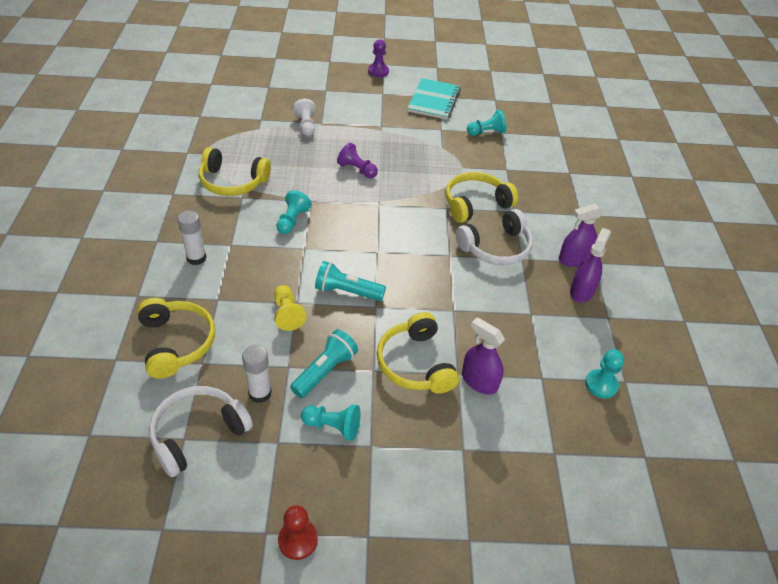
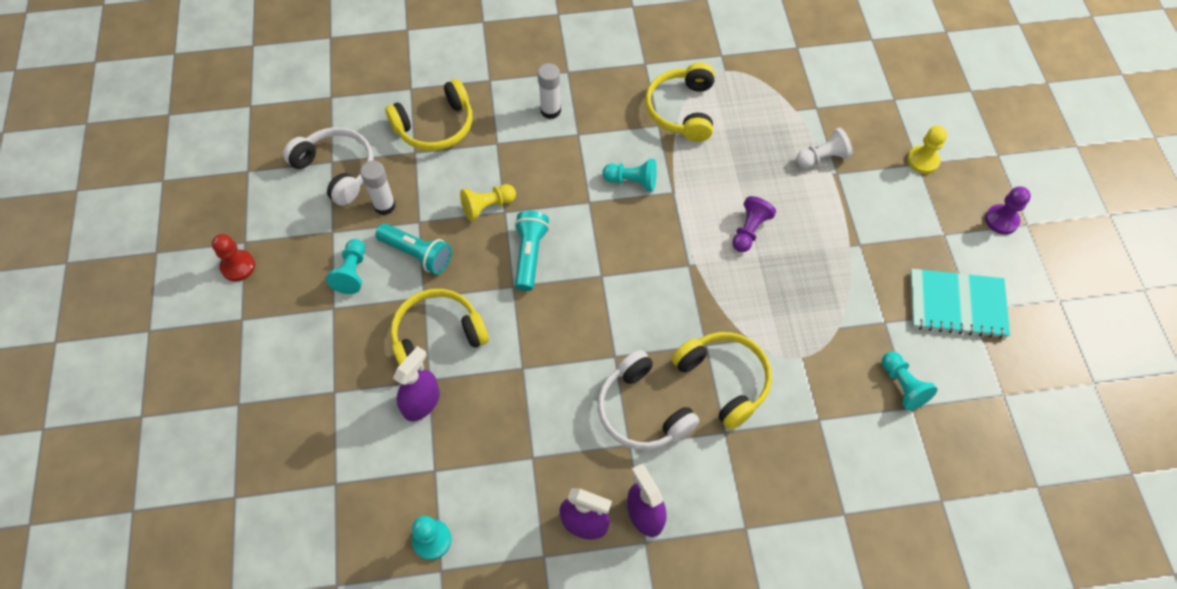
camera: 85 degrees right, 15 degrees up
none -> yellow pawn [907,126,947,174]

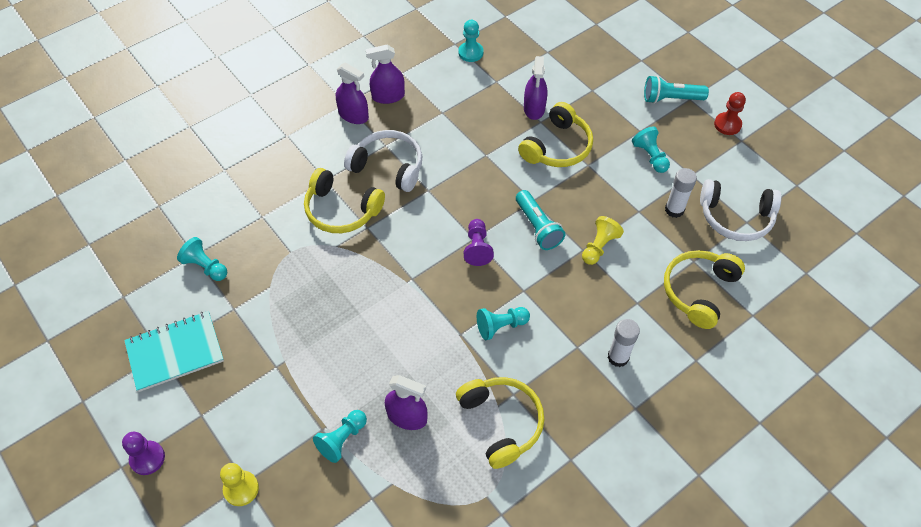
camera: 150 degrees right, 5 degrees down
turquoise flashlight [375,223,452,274] -> turquoise flashlight moved to [644,75,709,104]
purple pawn [732,196,776,252] -> purple pawn moved to [464,219,494,266]
white pawn [796,128,852,168] -> turquoise pawn [313,410,367,463]
none -> purple spray bottle [385,375,428,430]

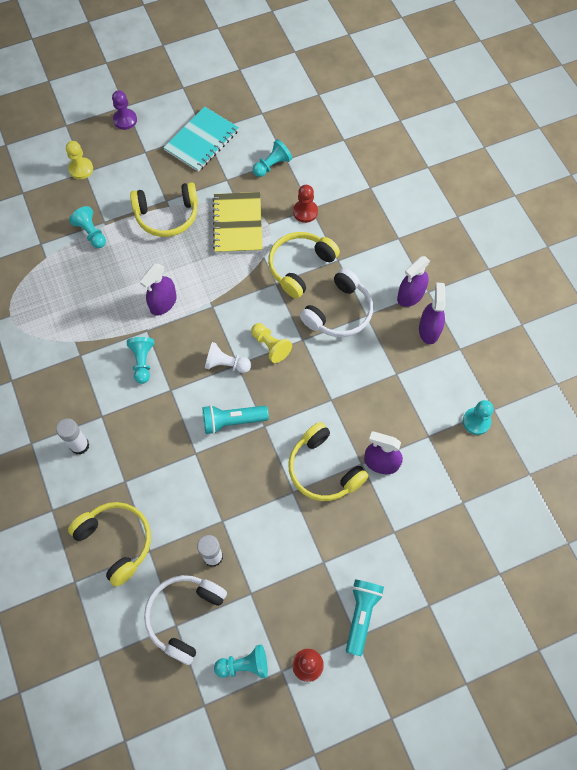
camera: 105 degrees right, 10 degrees up
turquoise notebook [124,311,224,392] -> turquoise notebook turned 45 degrees clockwise [163,106,239,172]
purple spray bottle [385,375,428,430] -> purple spray bottle moved to [140,263,177,316]
yellow headphones [456,377,544,469] -> yellow headphones moved to [130,182,198,237]
purple pawn [464,219,494,266] -> white pawn [205,342,251,373]
yellow pawn [582,216,624,265] -> yellow pawn moved to [251,323,292,363]
turquoise pawn [632,127,670,173] -> turquoise pawn moved to [214,644,268,678]
none -> yellow notebook [212,192,263,254]
none -> red pawn [293,185,318,223]

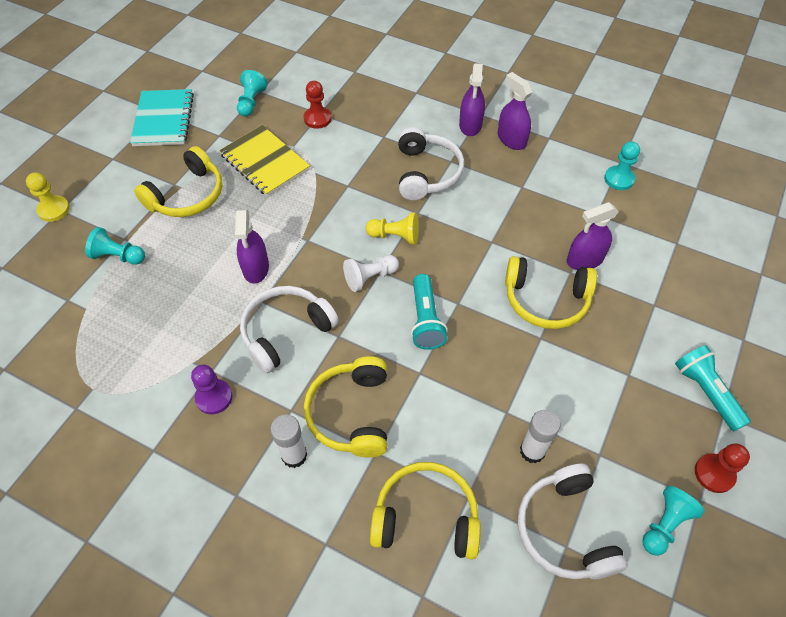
camera: 40 degrees left, 10 degrees down
purple pawn [112,90,137,130] -> purple pawn moved to [191,364,232,414]
turquoise pawn [127,337,154,384] -> white headphones [240,286,339,373]
turquoise flashlight [203,405,269,434] -> turquoise flashlight turned 45 degrees counterclockwise [411,274,448,350]
yellow headphones [268,232,340,299] -> yellow headphones moved to [304,356,387,458]

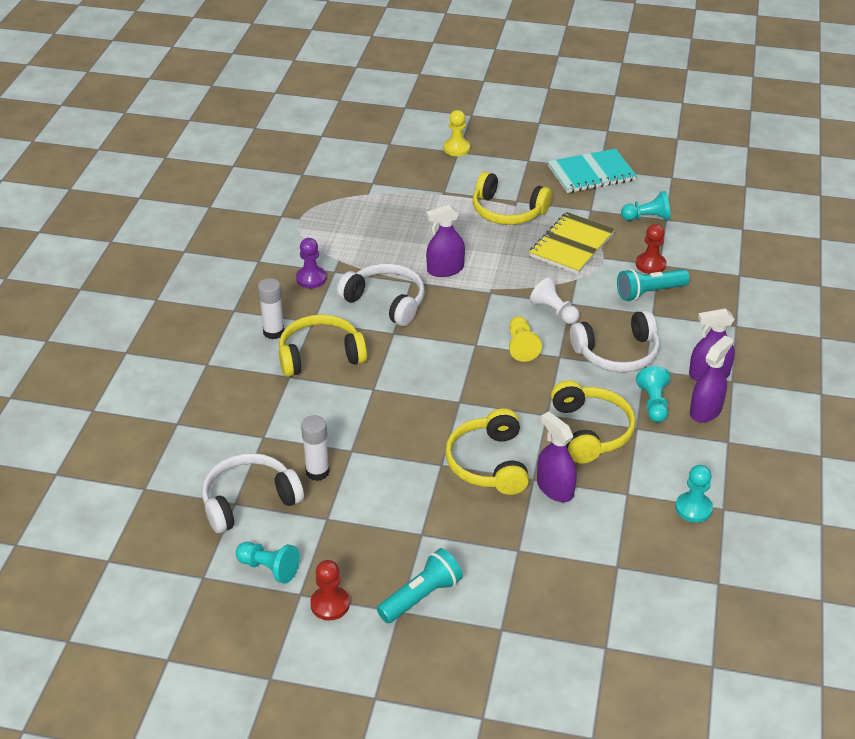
camera: 75 degrees right, 15 degrees down
turquoise pawn [85,227,145,265] -> turquoise pawn moved to [636,366,670,422]
white pawn [343,255,399,292] -> white pawn moved to [530,277,580,324]
yellow headphones [370,462,481,560] -> yellow headphones moved to [551,380,636,463]
turquoise flashlight [411,274,448,350] -> turquoise flashlight moved to [617,269,690,301]

